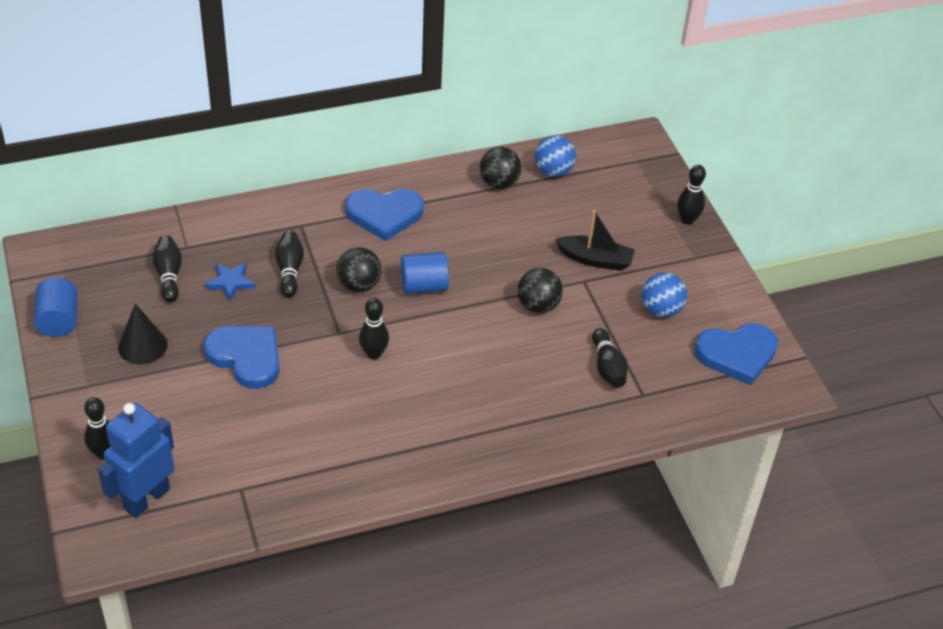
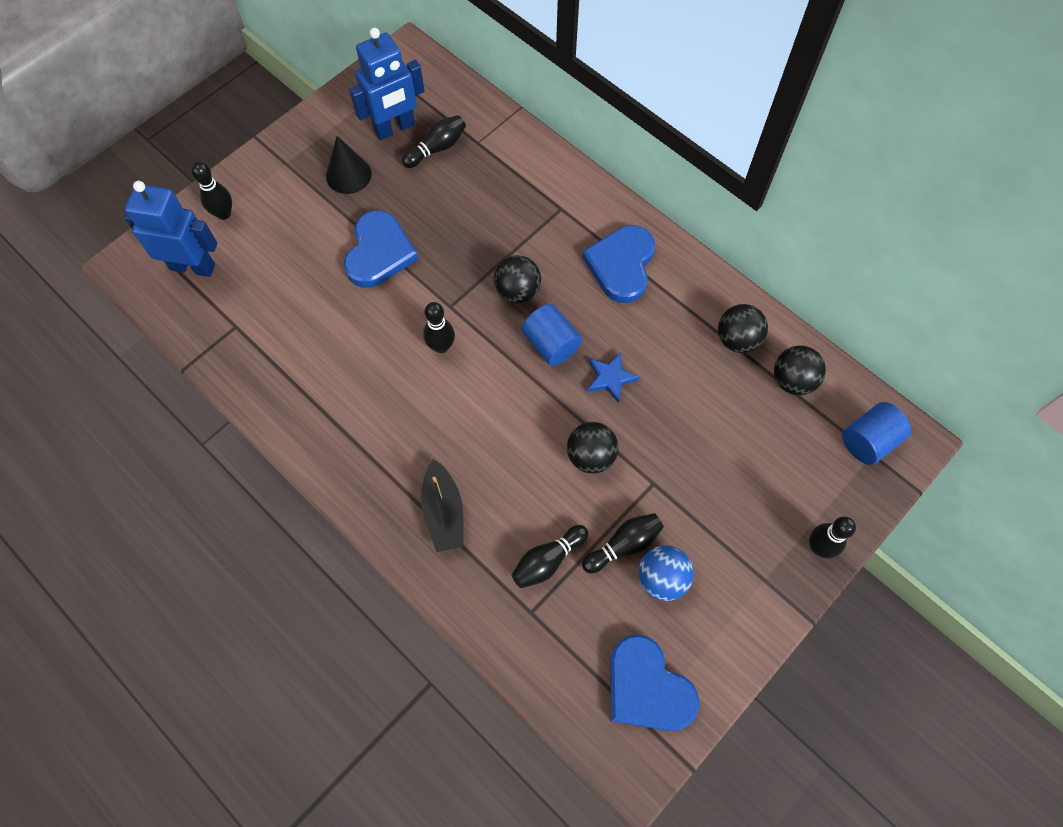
camera: 65 degrees right, 20 degrees up
blue cylinder [34,278,77,337] -> blue cylinder moved to [842,402,912,465]
blue star [205,263,255,301] -> blue star moved to [587,352,640,403]
black bowling pin [275,231,304,297] -> black bowling pin moved to [582,513,664,573]
blue heart [345,189,424,241] -> blue heart turned 45 degrees clockwise [582,225,655,303]
blue ball [535,135,576,177] -> black ball [774,346,826,395]
black boat [555,210,635,271] -> black boat moved to [421,459,464,552]
none -> blue robot [349,28,424,140]

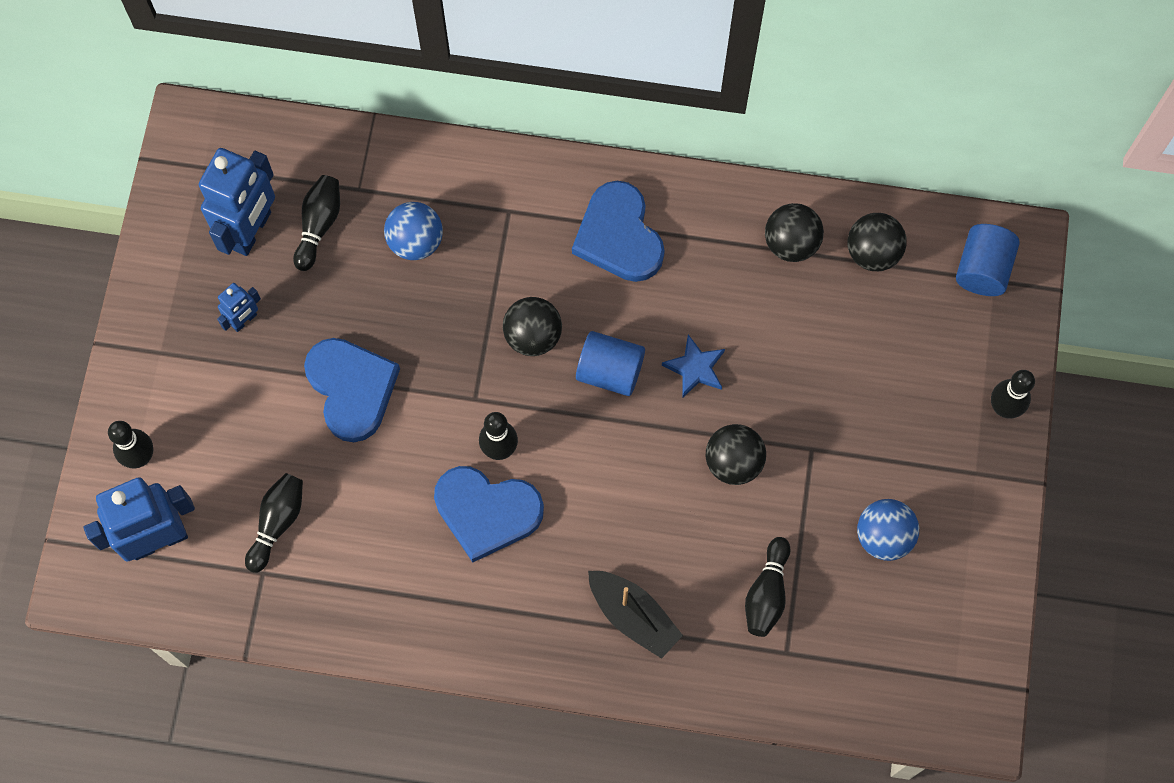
camera: 35 degrees left, 5 degrees up
black cone [326,136,372,194] -> blue robot [217,283,261,332]
black bowling pin [582,513,664,573] -> black bowling pin moved to [245,473,303,573]
blue heart [610,634,700,731] -> blue heart moved to [434,466,544,562]
none -> blue ball [384,202,443,260]

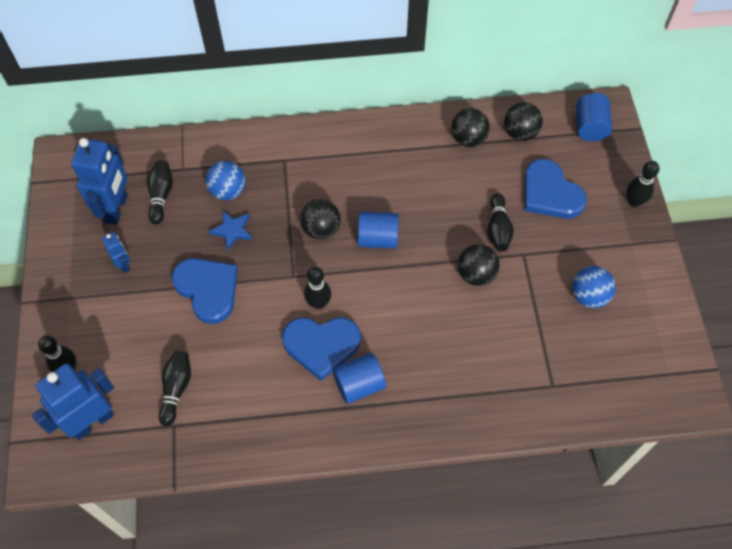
camera: 15 degrees left, 10 degrees down
blue robot [217,283,261,332] -> blue robot turned 60 degrees counterclockwise [102,232,130,273]
blue heart [572,181,665,282] -> blue heart moved to [524,159,587,219]
black boat [588,571,683,659] -> none
blue star [662,335,725,397] -> blue star moved to [209,211,253,250]
black bowling pin [745,537,791,637] -> black bowling pin moved to [487,193,514,251]
none -> blue cylinder [333,353,386,404]

